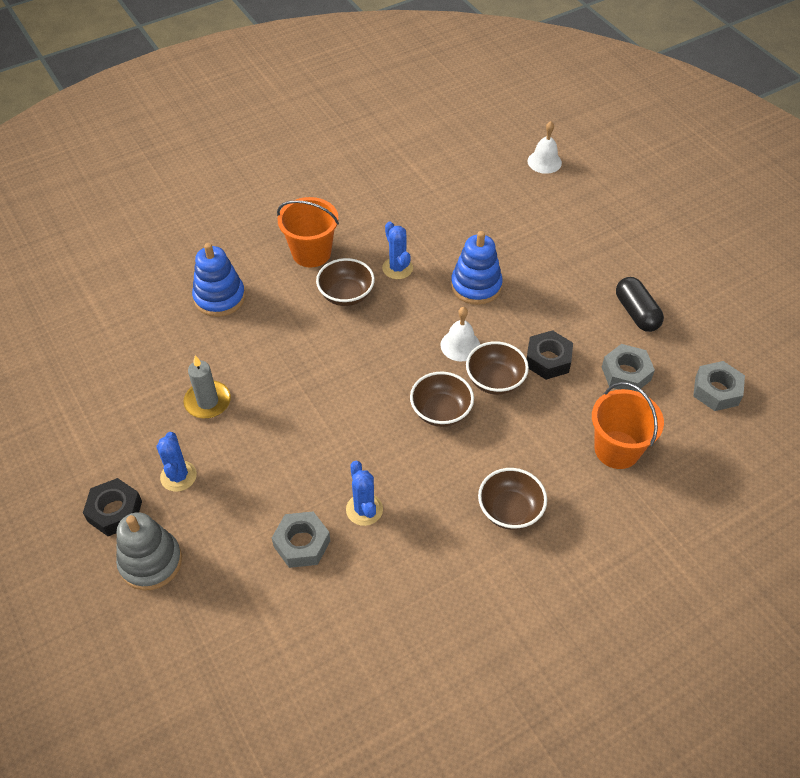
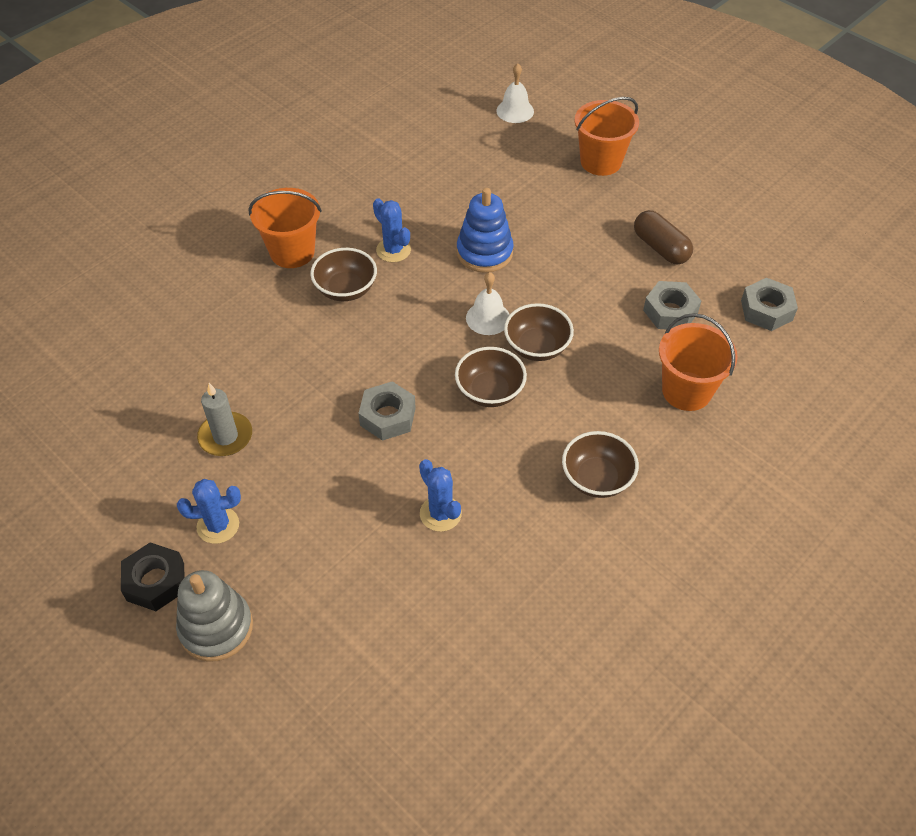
camera: 15 degrees left, 0 degrees up
blue cactus [157,432,197,492] -> blue cactus turned 75 degrees counterclockwise [177,479,241,544]
blue stacking toy [192,243,245,317] -> none
grey nut [272,511,330,568] -> grey nut moved to [358,381,416,441]
black nut [527,330,573,380] -> none
black capsule [616,277,664,332] -> brown capsule [634,210,693,264]
none -> orange bucket [574,97,639,176]

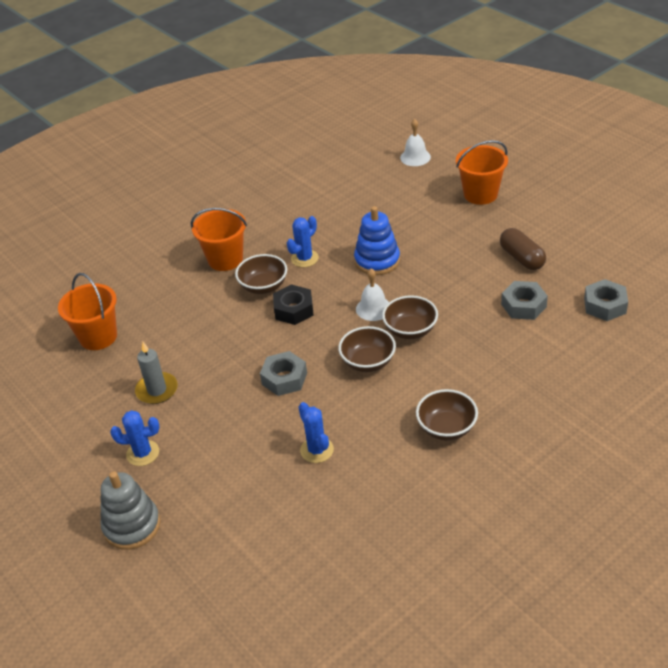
camera: 10 degrees right, 10 degrees down
black nut [121,542,185,611] -> black nut moved to [273,284,314,325]
blue cactus [373,198,411,262] -> blue cactus turned 75 degrees clockwise [287,216,319,267]
orange bucket [659,313,738,411] -> orange bucket moved to [58,273,117,350]

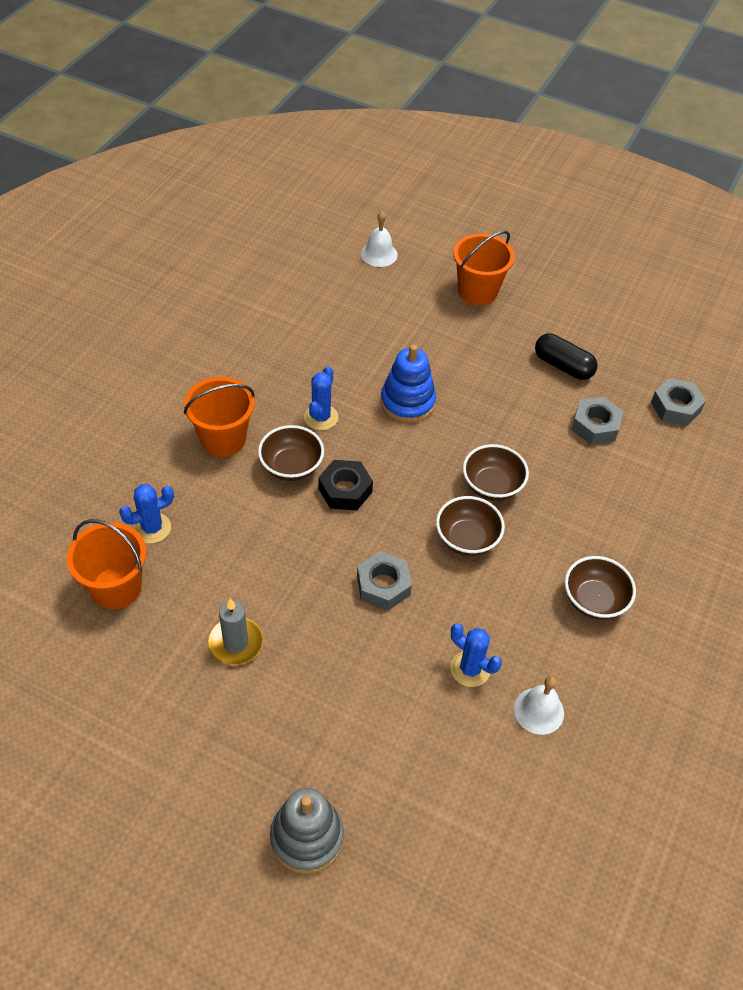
camera: 30 degrees left, 10 degrees up
blue cactus [110,410,159,466] -> blue cactus moved to [119,484,174,543]
white bell [356,269,389,321] -> white bell moved to [514,676,564,735]
brown capsule [500,228,546,270] -> black capsule [535,333,598,380]

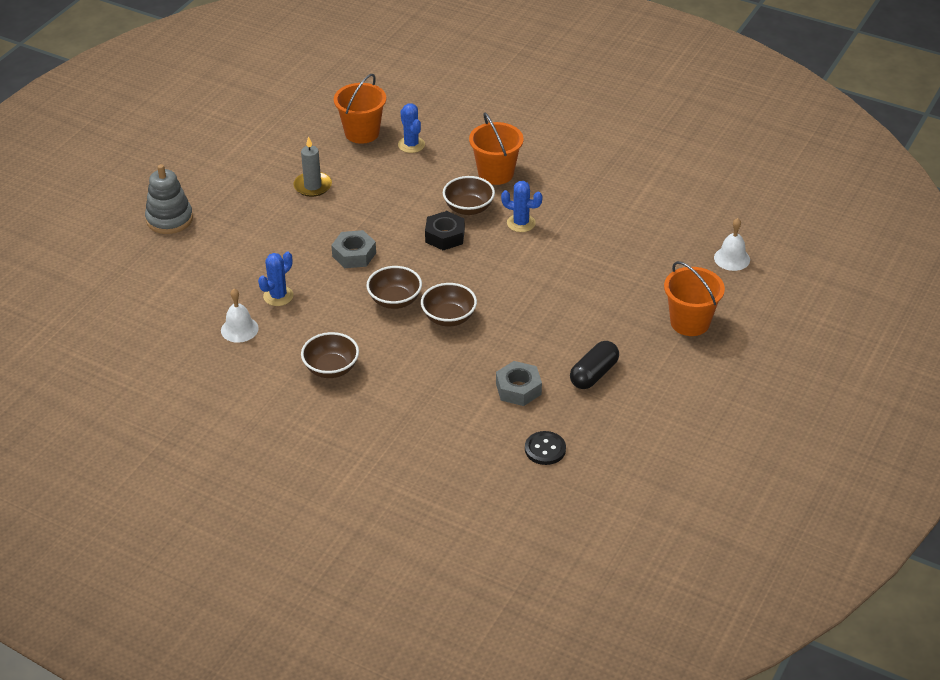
camera: 95 degrees right, 10 degrees down
blue stacking toy [380,344,436,423] -> none
grey nut [651,378,706,426] -> black button [525,431,566,465]

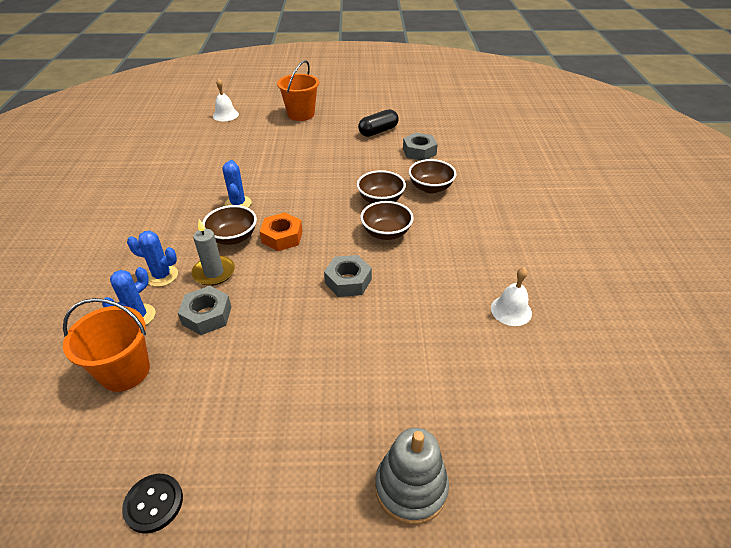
camera: 120 degrees left, 0 degrees up
blue cactus [258,252,294,306] -> blue cactus moved to [127,230,178,287]
grey candle [293,136,332,197] -> grey candle moved to [192,219,235,286]
brown bowl [301,332,359,378] -> brown bowl moved to [409,159,456,193]
black nut [425,211,465,250] -> orange nut [260,212,303,251]
orange bucket [469,112,524,185] -> none
black button [525,431,566,465] -> black button moved to [122,474,183,534]
black capsule [570,341,619,389] -> black capsule turned 45 degrees counterclockwise [358,109,399,137]
none -> grey nut [178,286,231,335]

